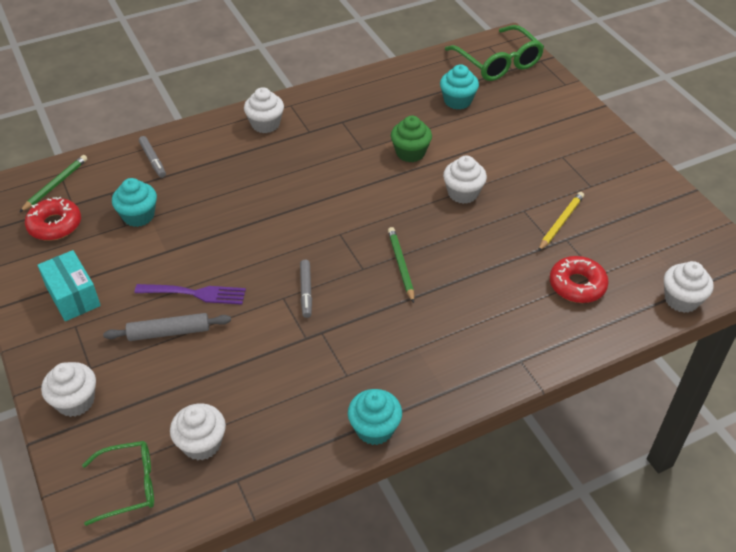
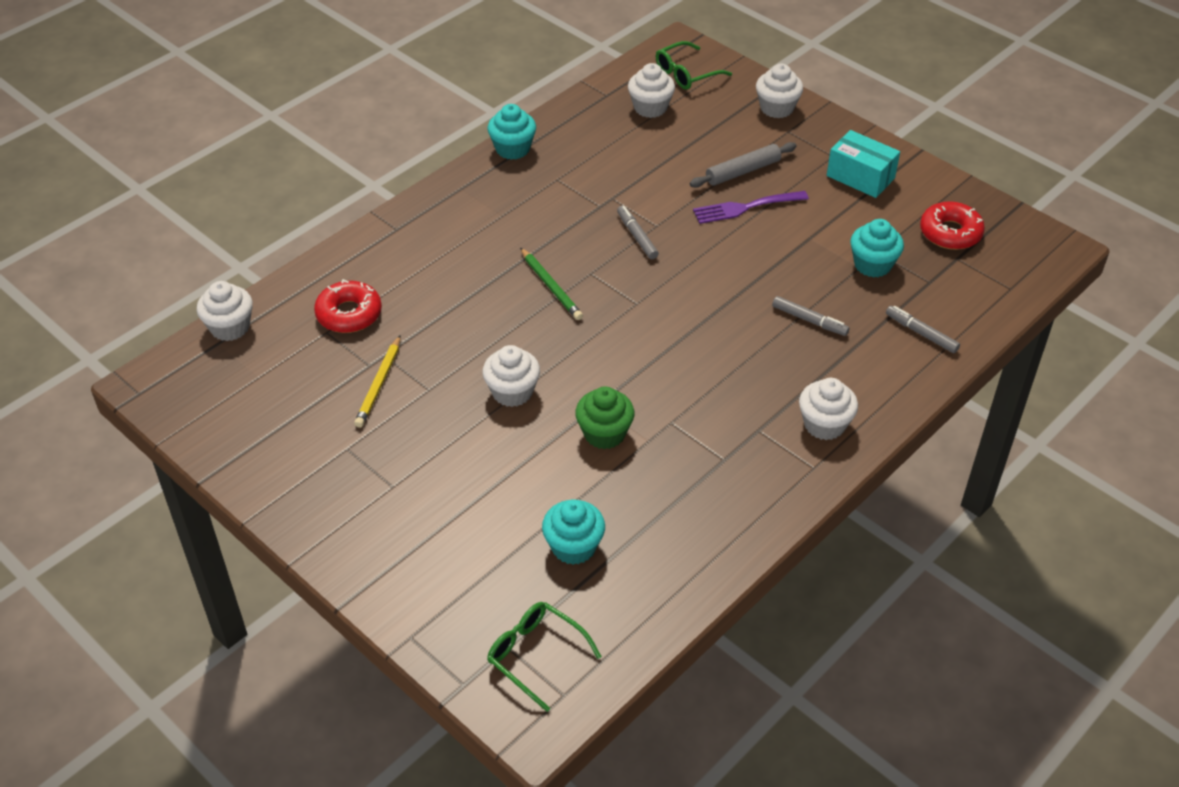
camera: 160 degrees right, 0 degrees up
green pencil [20,155,87,212] -> none
green glasses [445,25,544,81] -> green glasses [487,602,602,712], size x0.64
none -> grey marker [772,296,849,336]

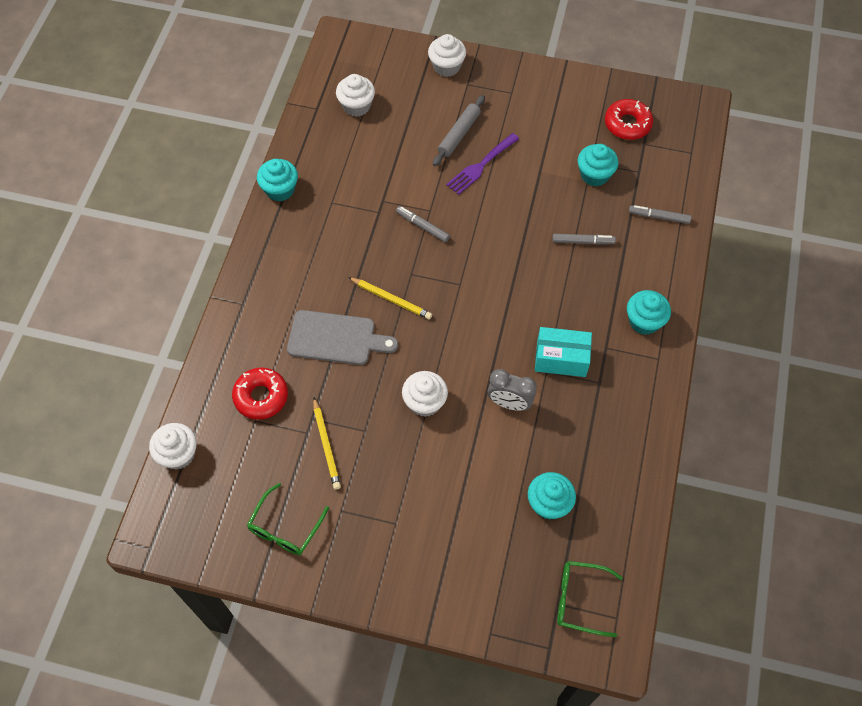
camera: 30 degrees left, 15 degrees up
green pencil [520,248,583,320] -> yellow pencil [348,277,432,320]
green cupcake [575,387,635,449] -> grey clock [487,369,537,411]
green glasses [656,41,732,90] -> green glasses moved to [247,483,329,555]
white cupcake [799,378,858,440] -> turquoise cupcake [627,290,671,335]
turquoise box [827,130,900,198] -> turquoise box moved to [535,327,592,377]
none -> grey cutting board [287,310,398,365]

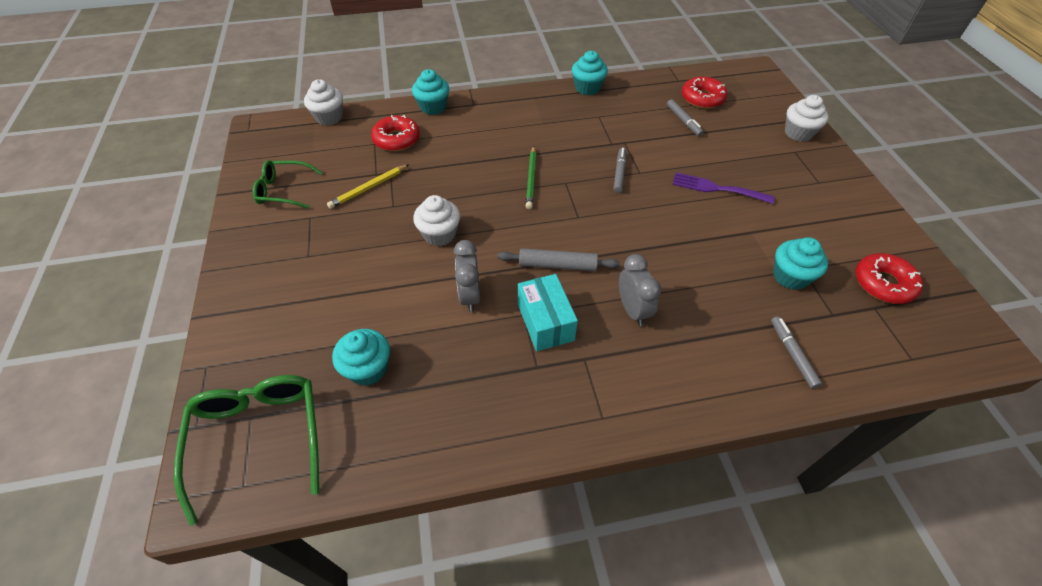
camera: 65 degrees right, 10 degrees down
grey cutting board [287,310,398,365] -> none
white cupcake [336,74,375,117] -> red donut [682,76,727,109]
yellow pencil [348,277,432,320] -> green pencil [526,146,536,209]
grey rolling pin [433,95,485,166] -> grey rolling pin moved to [498,248,620,271]
grey marker [552,234,616,245] -> grey marker moved to [667,99,704,136]
green glasses [557,561,623,637] -> green glasses [174,375,319,526], size x1.56
turquoise cupcake [627,290,671,335] -> turquoise cupcake moved to [412,69,449,115]
none -> grey clock [619,254,661,326]

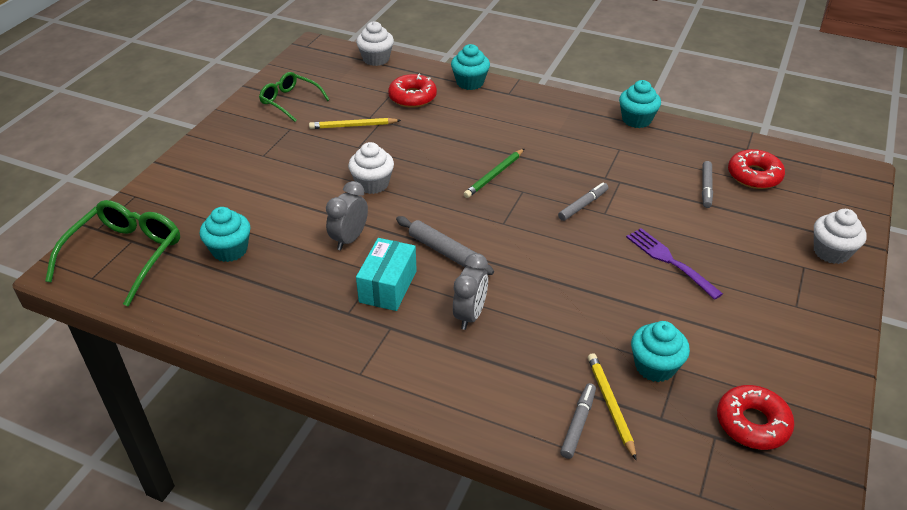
camera: 35 degrees right, 10 degrees down
none -> yellow pencil [588,353,636,460]

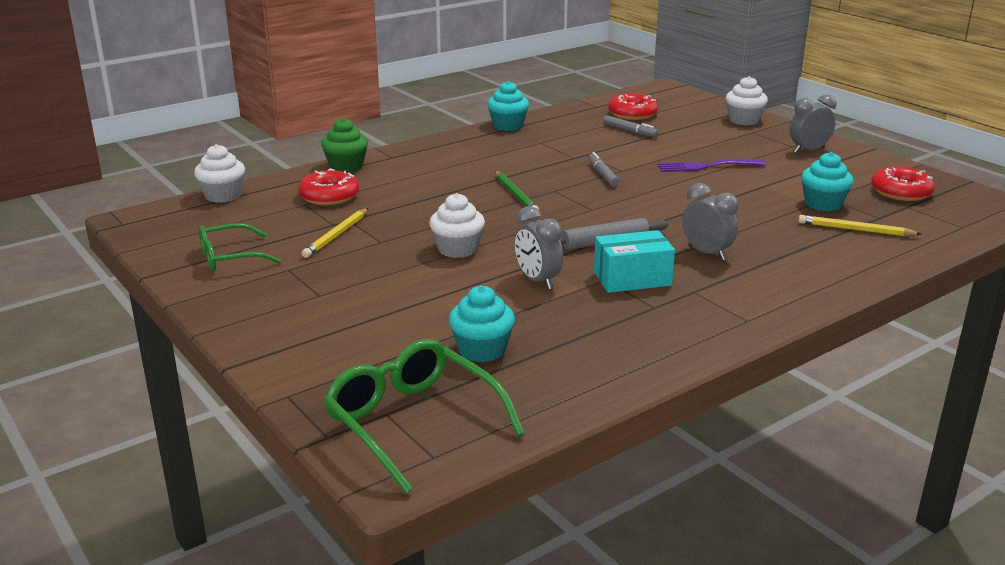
camera: 60 degrees left, 15 degrees down
turquoise box [356,238,417,311] -> turquoise box turned 60 degrees counterclockwise [594,230,675,293]
turquoise cupcake [451,44,490,90] -> green cupcake [321,118,368,173]
grey marker [560,383,596,459] -> none
none -> grey clock [789,94,836,153]

